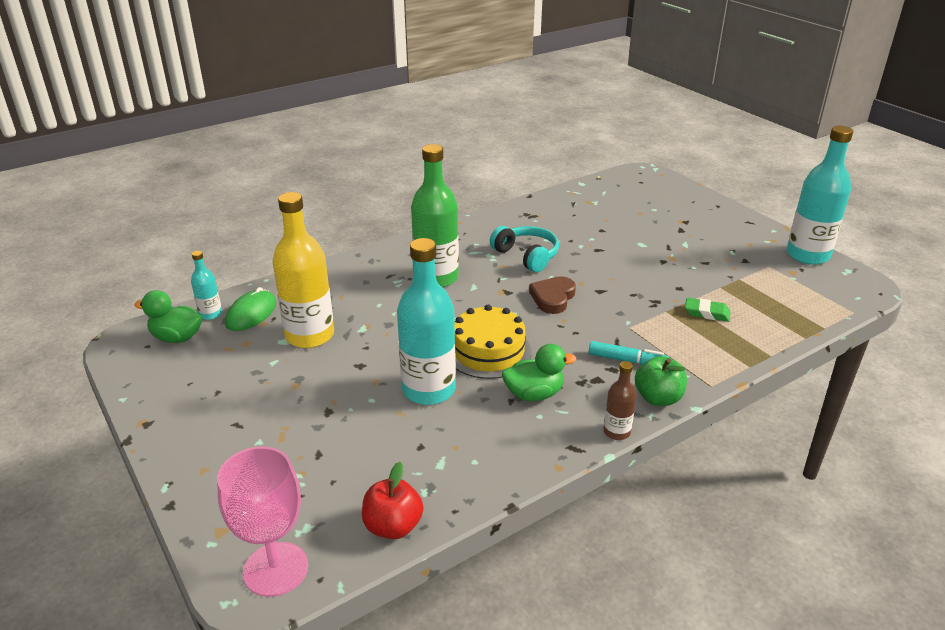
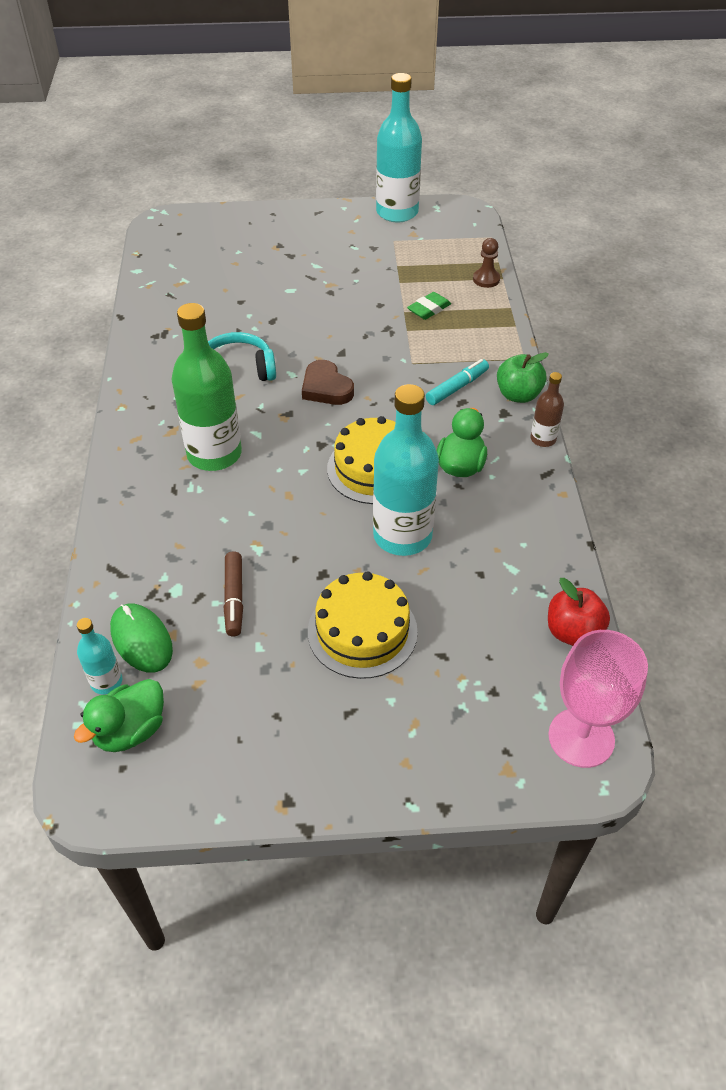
camera: 60 degrees left, 15 degrees up
yellow bottle [272,192,334,348] -> brown marker [224,551,243,636]
none -> yellow cake [308,571,418,679]
none -> brown pawn [473,238,500,288]

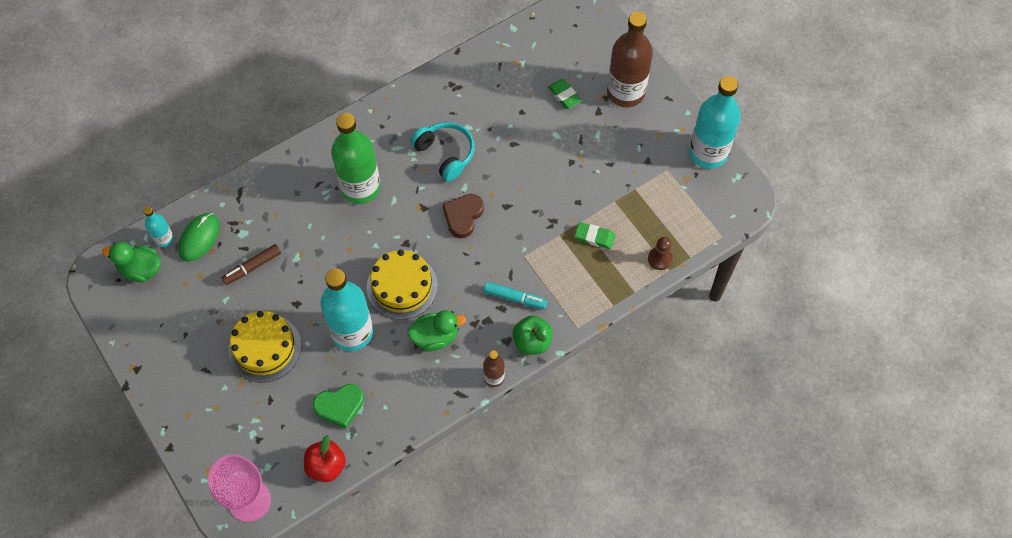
camera: 60 degrees right, 15 degrees up
none -> green heart [313,384,364,429]
none -> green eraser [548,79,582,109]
none -> brown bottle [607,12,653,107]

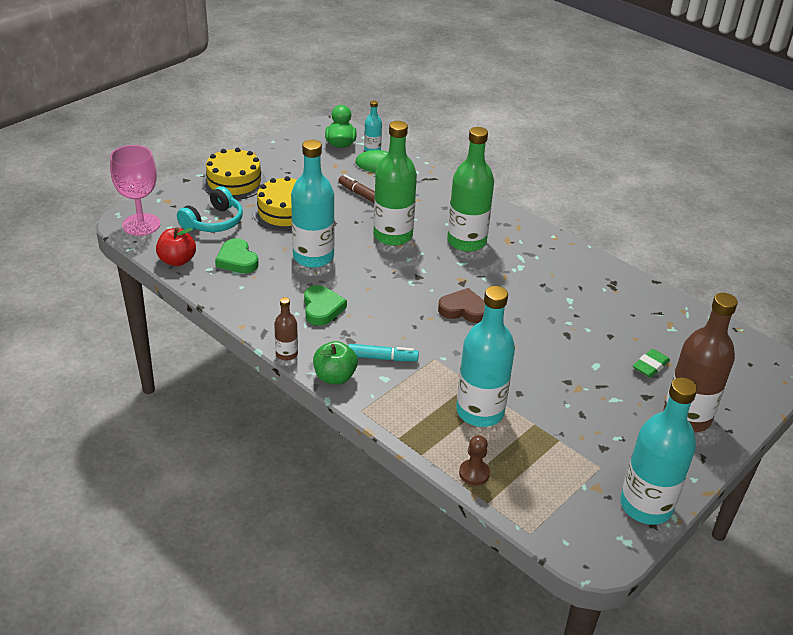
camera: 75 degrees right, 25 degrees down
yellow cake [367,250,438,320] -> yellow cake moved to [202,148,267,200]
green duck [407,310,466,351] -> green heart [304,285,347,326]
turquoise headphones [410,122,475,182] -> turquoise headphones moved to [177,186,243,232]
turquoise marker [484,282,547,309] -> turquoise marker turned 90 degrees counterclockwise [348,344,419,361]
green eraser [575,222,615,249] -> turquoise bottle [456,286,515,427]
none -> green bottle [373,121,417,246]

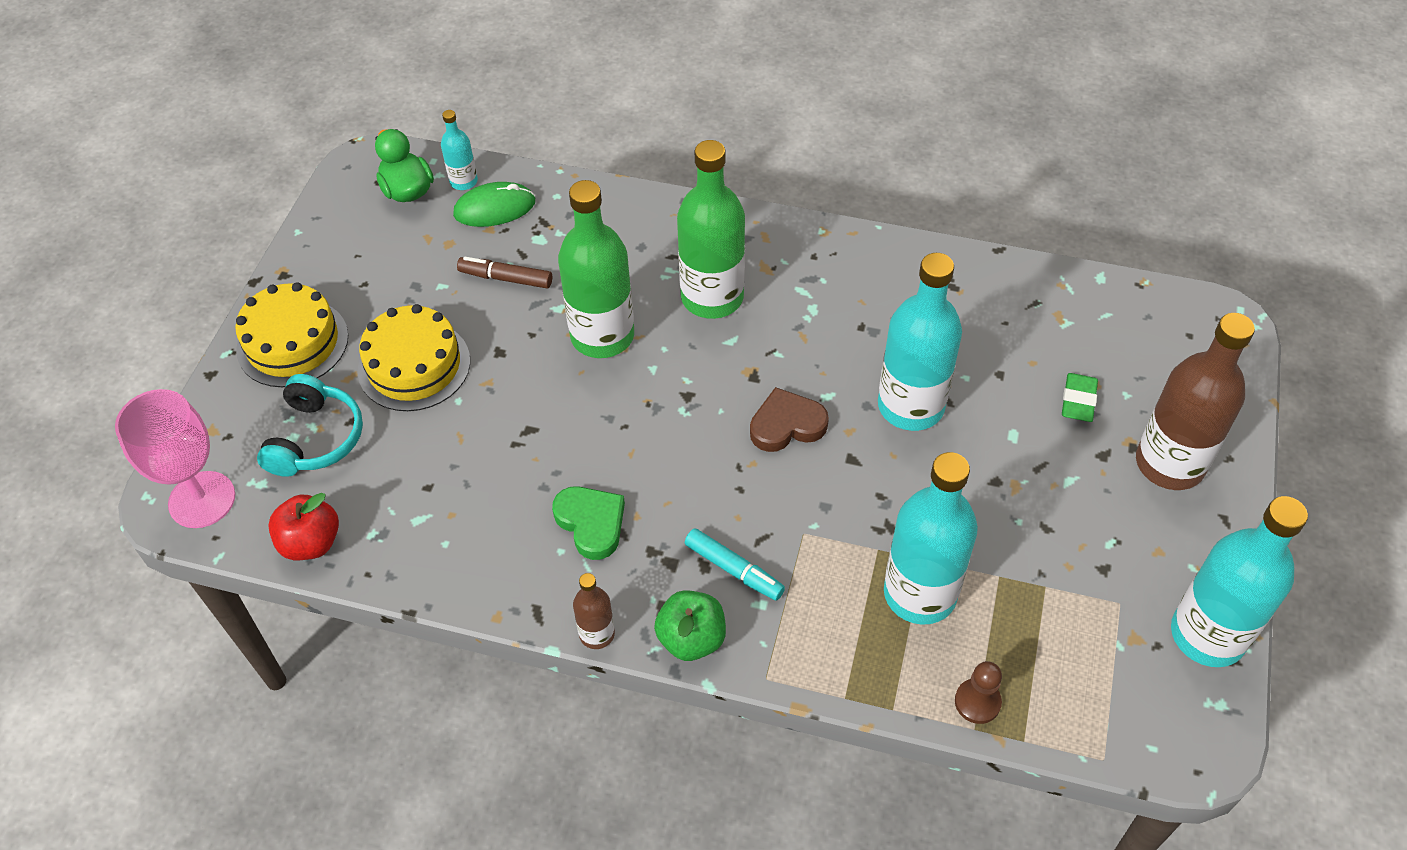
camera: 25 degrees left, 15 degrees up
green heart [215,238,259,273] -> none
turquoise bottle [291,140,335,268] -> turquoise bottle moved to [878,253,962,431]
turquoise marker [348,344,419,361] -> turquoise marker turned 60 degrees clockwise [685,528,785,600]

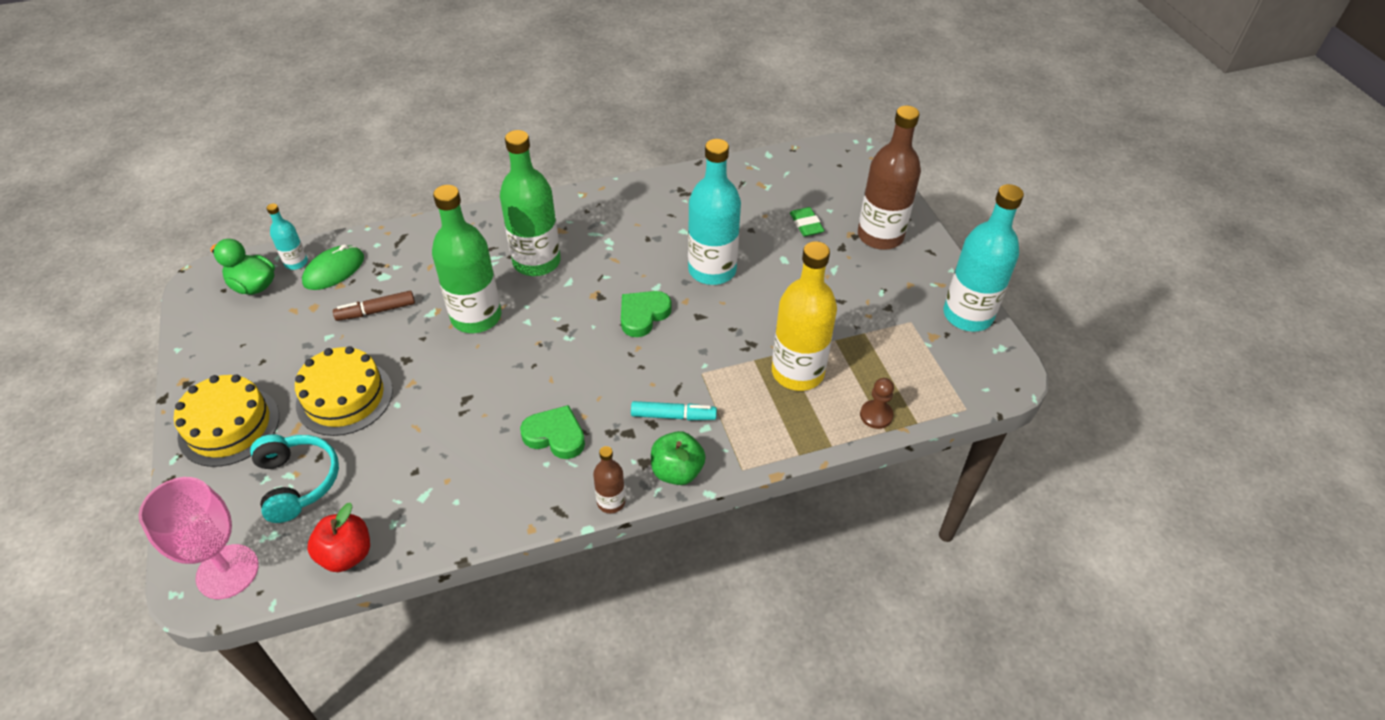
camera: 35 degrees left, 5 degrees down
brown heart [750,387,829,452] -> green heart [621,291,672,337]
turquoise bottle [884,452,978,625] -> yellow bottle [772,241,837,391]

